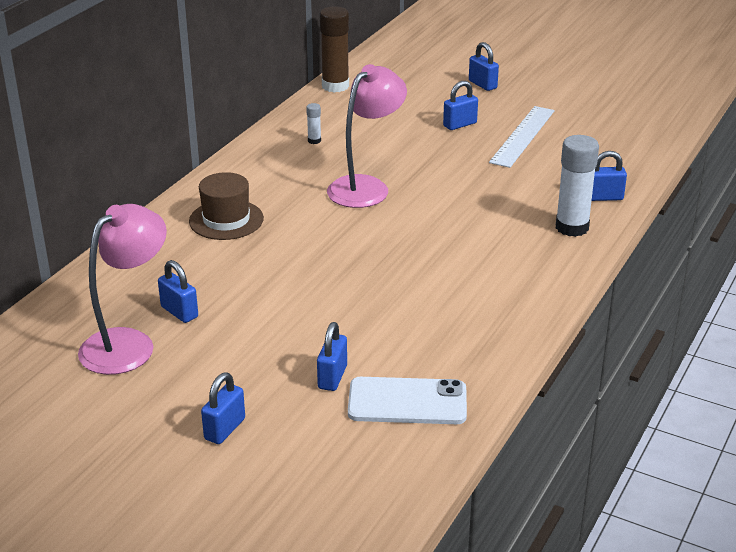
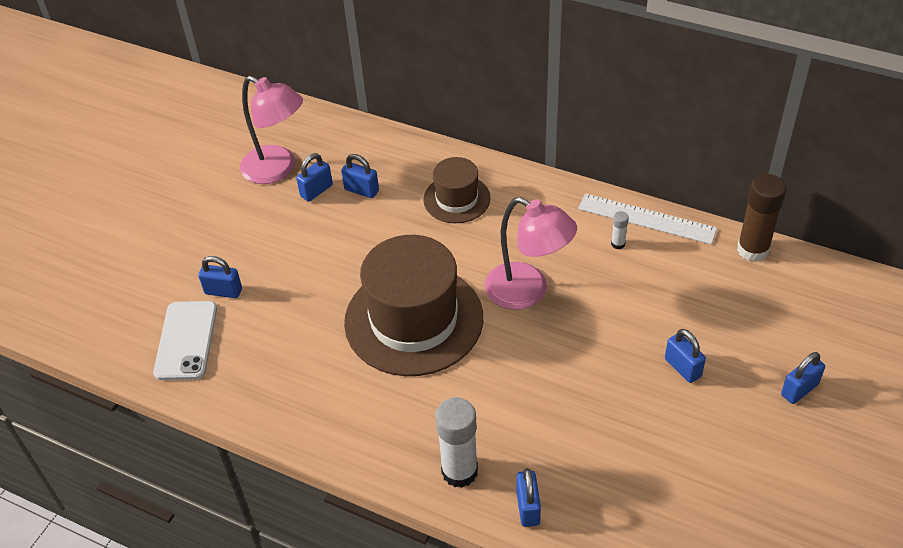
camera: 90 degrees right, 15 degrees up
blue padlock [201,372,245,444] -> blue padlock moved to [341,154,379,198]
white ruler [489,106,555,168] -> white ruler moved to [578,193,717,244]
none -> brown hat [344,235,483,376]

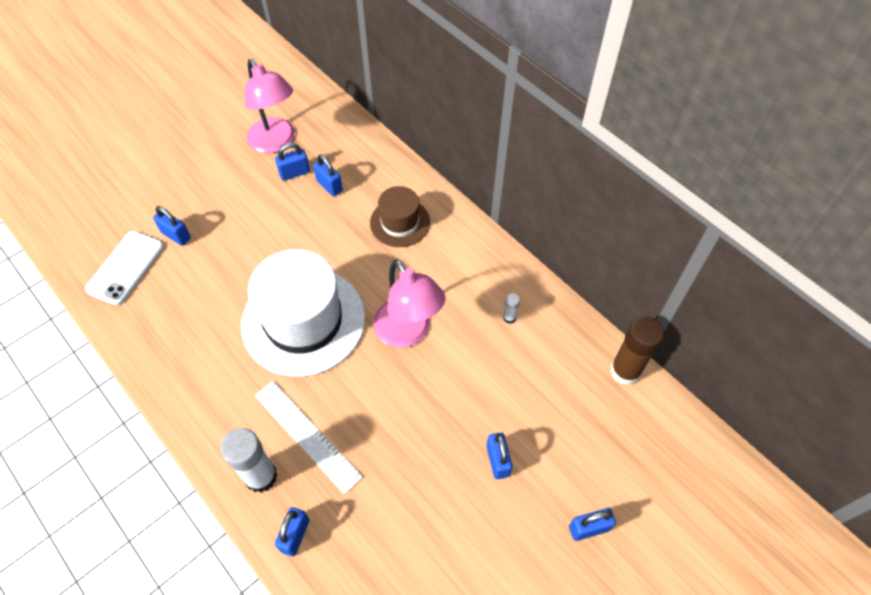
camera: 20 degrees right, 10 degrees up
brown hat [344,235,483,376] -> white hat [241,249,365,377]
white ruler [578,193,717,244] -> white ruler moved to [255,381,363,494]

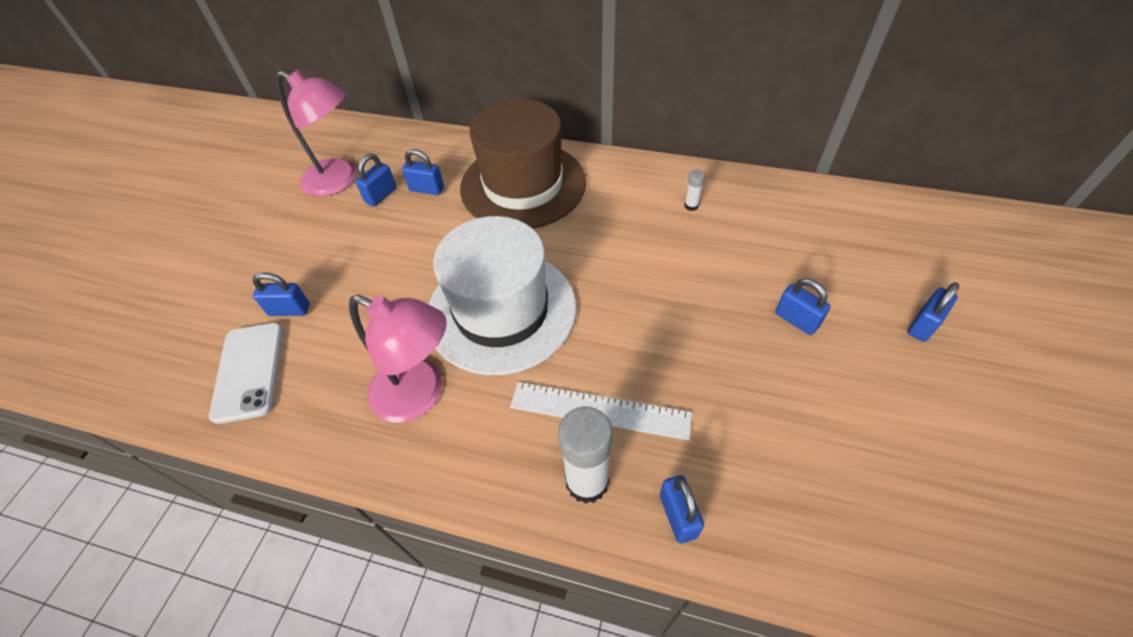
camera: 30 degrees left, 5 degrees down
brown hat [370,186,430,247] -> brown hat [460,99,586,229], size x1.89
pink lamp [373,259,445,348] -> pink lamp moved to [349,295,447,422]
brown glue stick [610,316,664,385] -> none

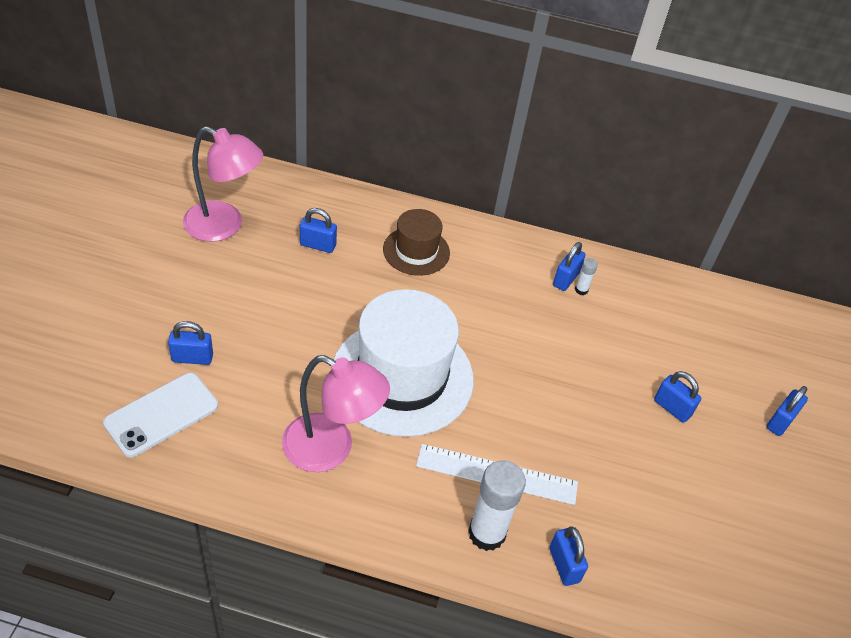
camera: 10 degrees left, 5 degrees down
white phone [209,323,283,424] -> white phone turned 60 degrees clockwise [103,373,218,457]
blue padlock [356,154,396,207] -> blue padlock moved to [553,242,585,291]
brown hat [460,99,586,229] -> brown hat [383,209,450,276], size x0.53

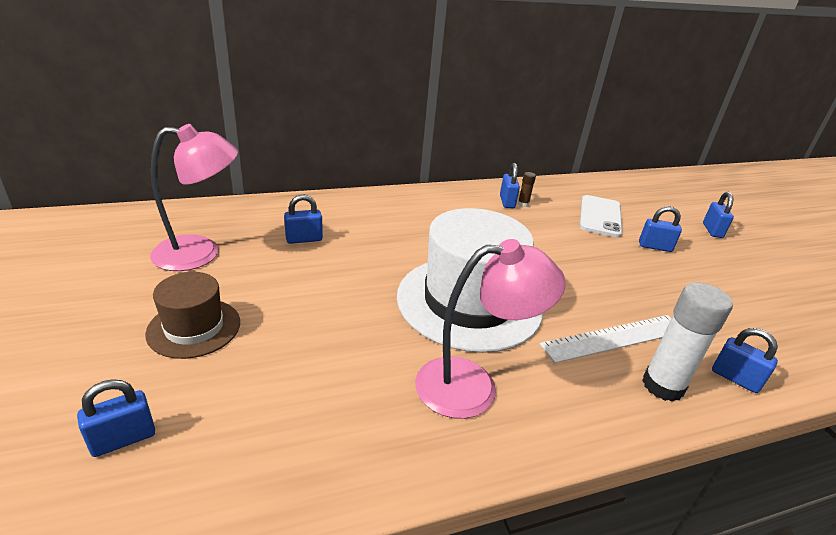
camera: 30 degrees left, 15 degrees down
white phone [103,373,218,457] -> white phone moved to [580,195,622,237]
blue padlock [168,321,213,365] -> blue padlock moved to [77,379,155,457]
brown hat [383,209,450,276] -> brown hat moved to [145,272,240,359]
white glue stick [575,258,598,295] -> brown glue stick [518,172,536,207]

